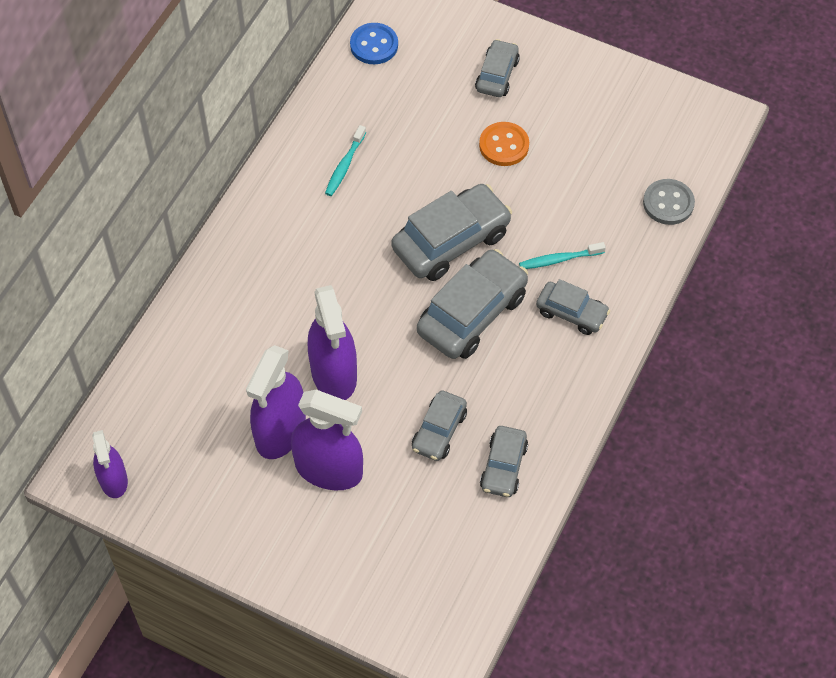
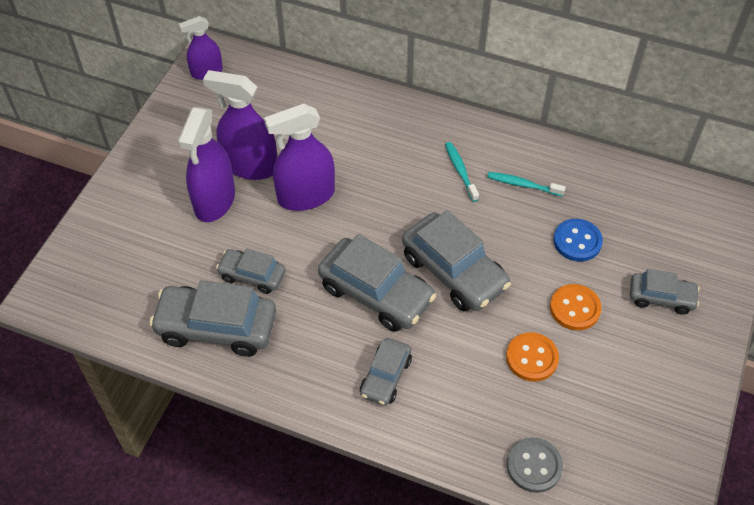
camera: 85 degrees right, 5 degrees down
blue button [350,23,398,64] -> blue button moved to [553,219,603,261]
grey car [480,426,528,497] -> grey car [149,280,276,357], size x1.74
turquoise toothbrush [519,242,606,269] -> turquoise toothbrush moved to [445,142,479,202]
none -> orange button [506,332,559,382]

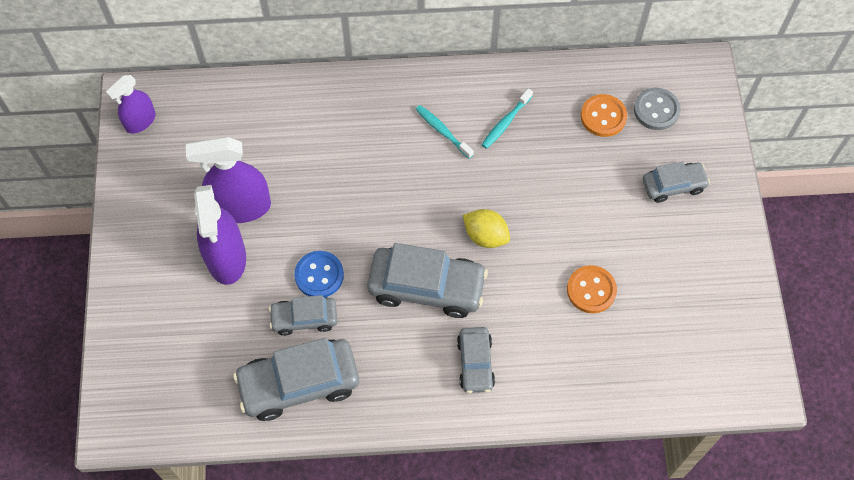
camera: 25 degrees left, 10 degrees up
purple spray bottle [264,104,335,211] -> none
grey car [402,210,511,312] -> yellow lemon [463,209,510,248]
turquoise toothbrush [487,172,566,197] -> turquoise toothbrush turned 45 degrees counterclockwise [482,88,533,149]
grey button [507,437,563,493] -> grey button moved to [634,88,681,130]
orange button [550,284,602,330] -> orange button moved to [581,94,627,137]
blue button [553,219,603,261] -> blue button moved to [294,251,344,297]

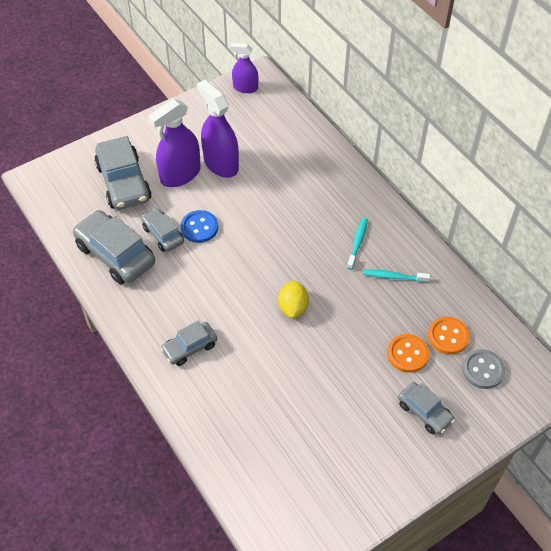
camera: 60 degrees right, 10 degrees down
grey car [367,243,488,318] -> grey car moved to [94,136,151,210]
orange button [567,265,617,313] -> orange button moved to [387,334,429,373]

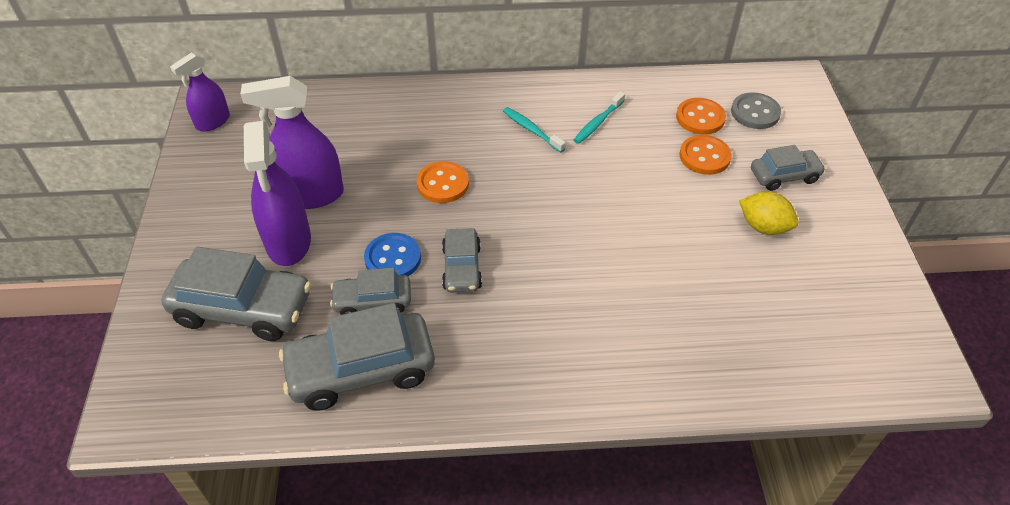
camera: 60 degrees left, 5 degrees down
grey car [160,321,217,366] -> grey car moved to [442,228,482,292]
yellow lemon [278,280,309,319] -> yellow lemon moved to [739,192,799,235]
none -> orange button [417,161,469,203]

